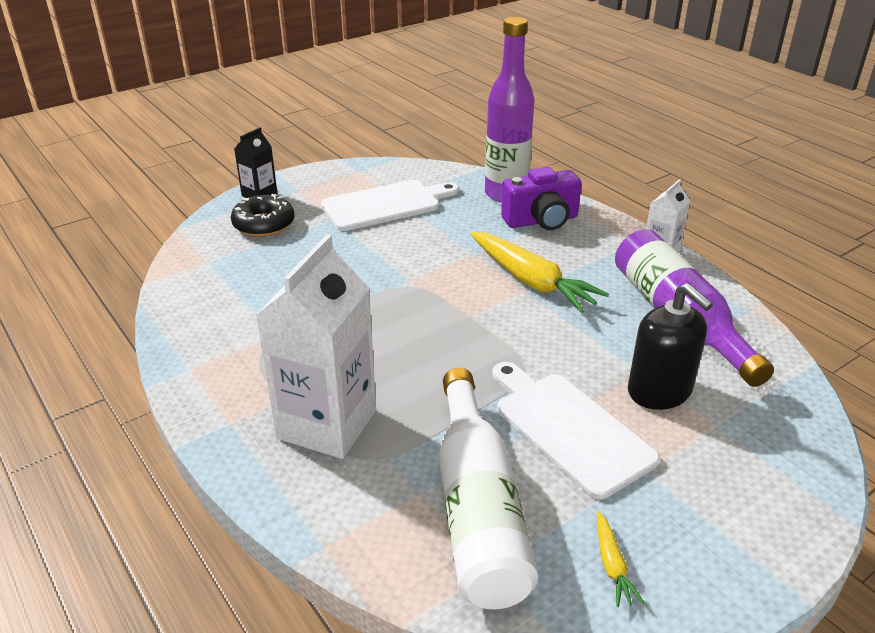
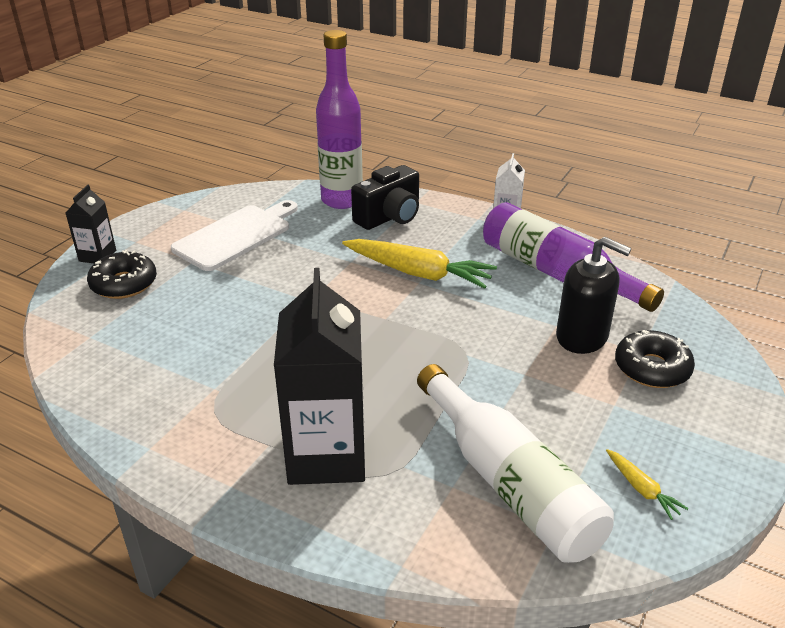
camera: 25 degrees left, 0 degrees up
white carton [255,234,376,459] -> black carton [274,268,365,485]
white cutting board [492,362,660,499] -> none
purple camera [501,167,582,230] -> black camera [351,165,419,230]
none -> black donut [615,330,695,388]

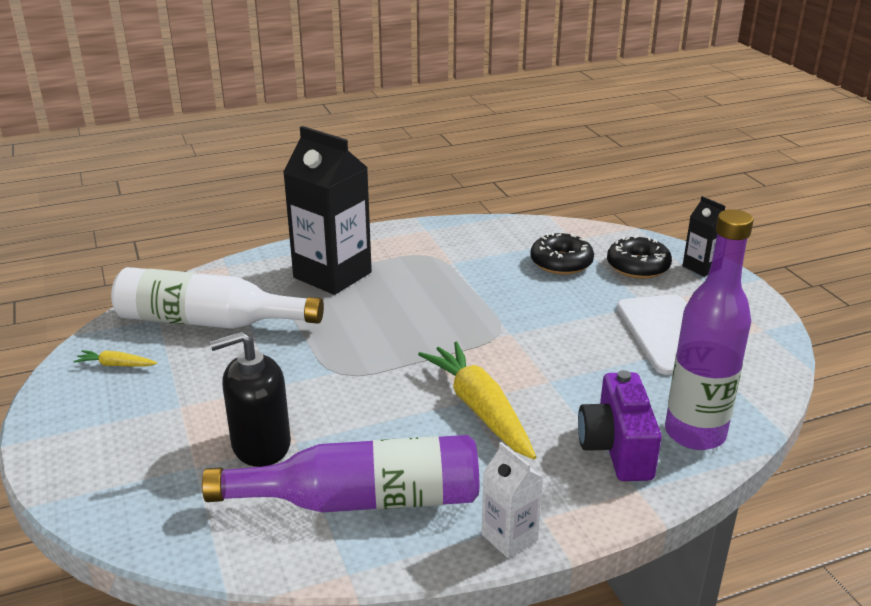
camera: 130 degrees right, 5 degrees down
yellow carrot [342,239,497,289] -> yellow carrot turned 90 degrees clockwise [418,342,536,460]
black camera [351,165,419,230] -> purple camera [578,370,662,481]
black donut [615,330,695,388] -> black donut moved to [530,232,594,275]

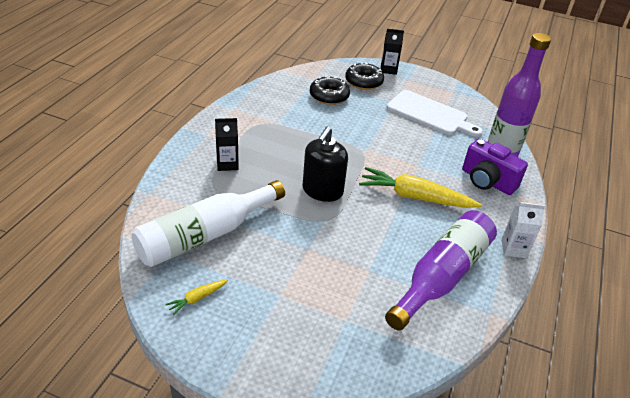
camera: 50 degrees left, 10 degrees up
black soap dispenser [210,331,291,467] -> black soap dispenser moved to [303,126,348,202]
black carton [283,126,372,295] -> black carton [215,118,239,171], size x0.49

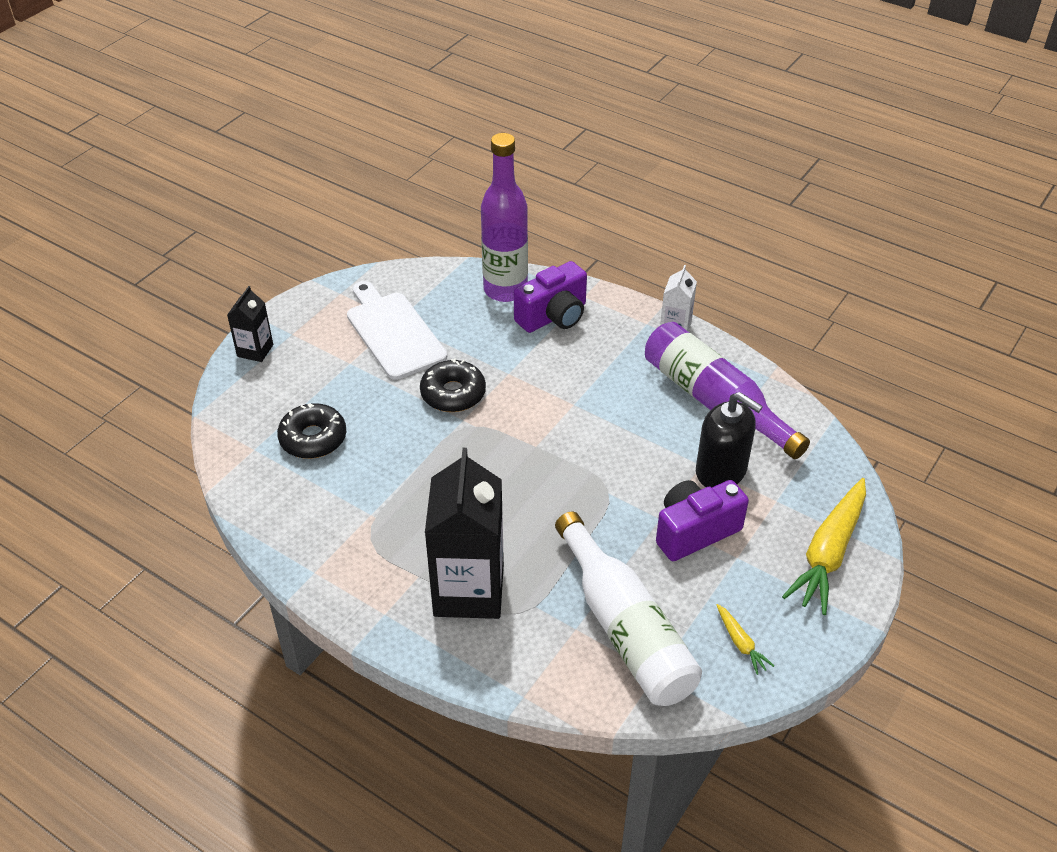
camera: 75 degrees left, 5 degrees up
black carton [215,118,239,171] -> black carton [425,448,504,619], size x2.02
black soap dispenser [303,126,348,202] -> black soap dispenser moved to [696,392,763,487]
black donut [345,63,384,90] -> black donut moved to [420,358,486,412]
yellow carrot [359,167,482,208] -> yellow carrot moved to [782,478,866,615]
white cutting board [387,90,483,137] -> white cutting board turned 75 degrees counterclockwise [347,281,447,380]
none -> purple camera [656,480,749,561]

